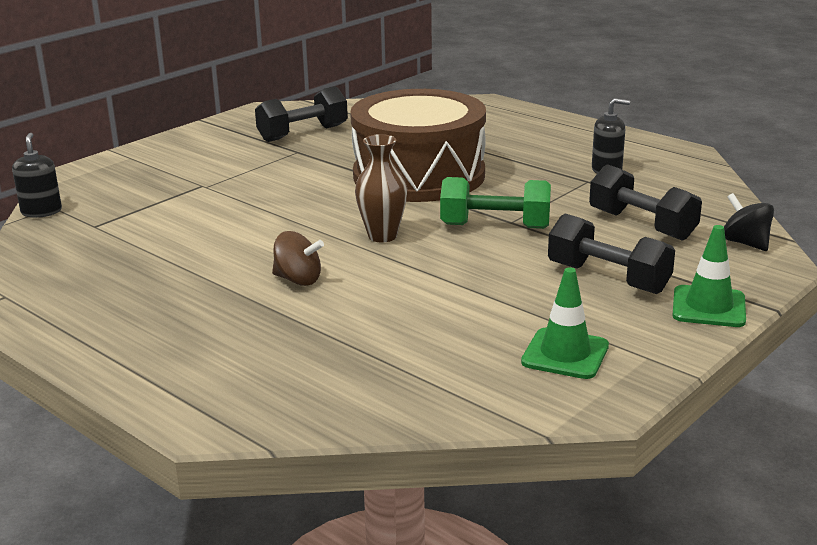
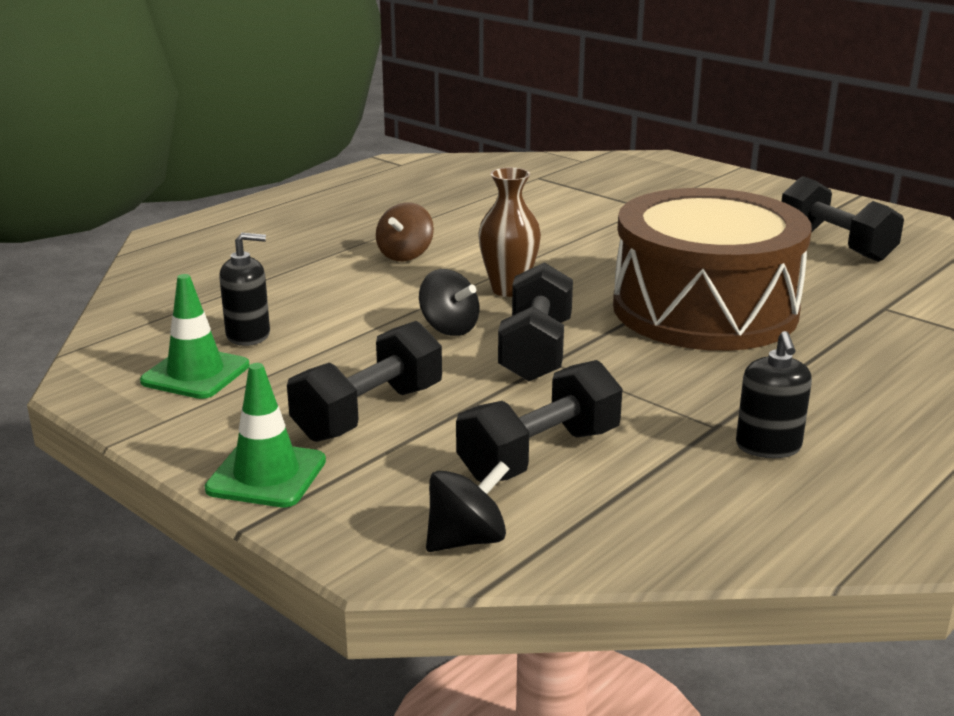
camera: 90 degrees right, 0 degrees up
black soap dispenser [12,133,62,218] -> black soap dispenser moved to [219,233,270,346]
green dumbbell [440,177,551,229] -> black dumbbell [498,262,573,381]
none -> black spinning top [419,269,479,336]

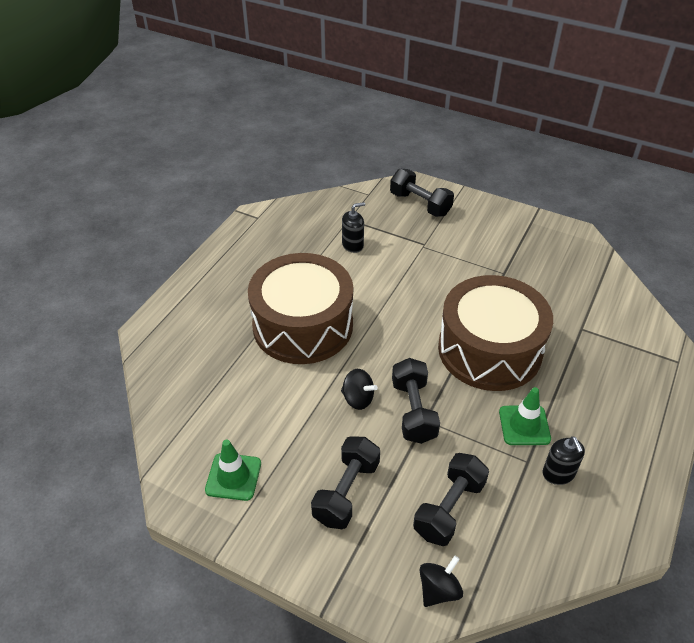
camera: 15 degrees left, 20 degrees up
green traffic cone [205,363,326,508] -> green traffic cone moved to [499,387,551,445]
black soap dispenser [219,233,270,346] -> black soap dispenser moved to [342,202,365,253]
brown spinning top [376,202,434,261] -> brown drum [248,253,353,364]
brown vase [478,167,541,297] -> none
black dumbbell [781,176,904,262] -> black dumbbell moved to [390,169,454,217]

